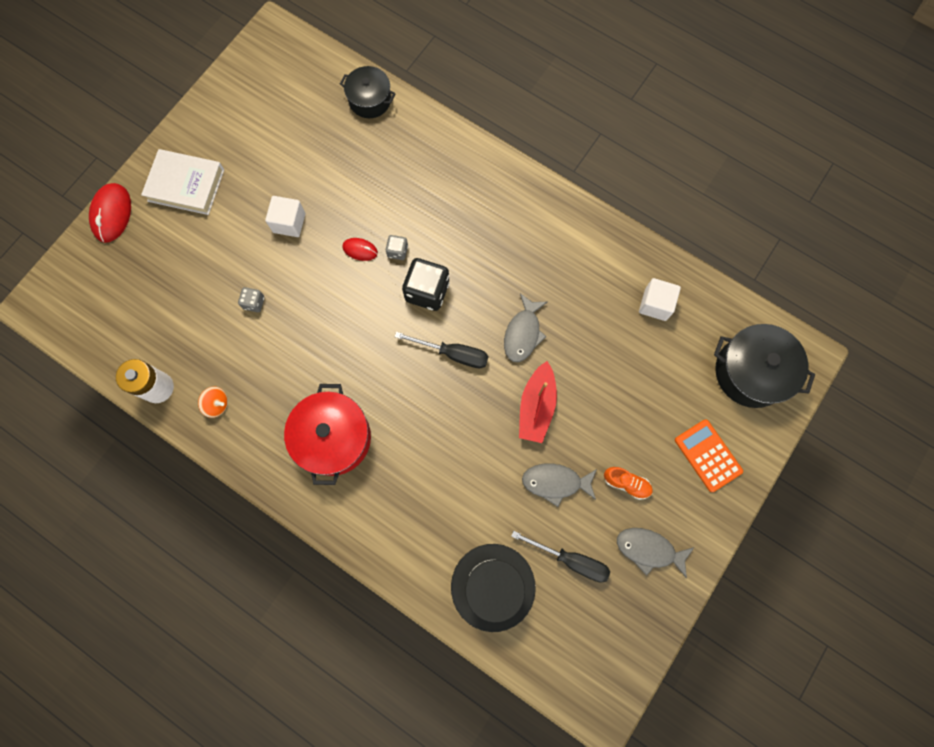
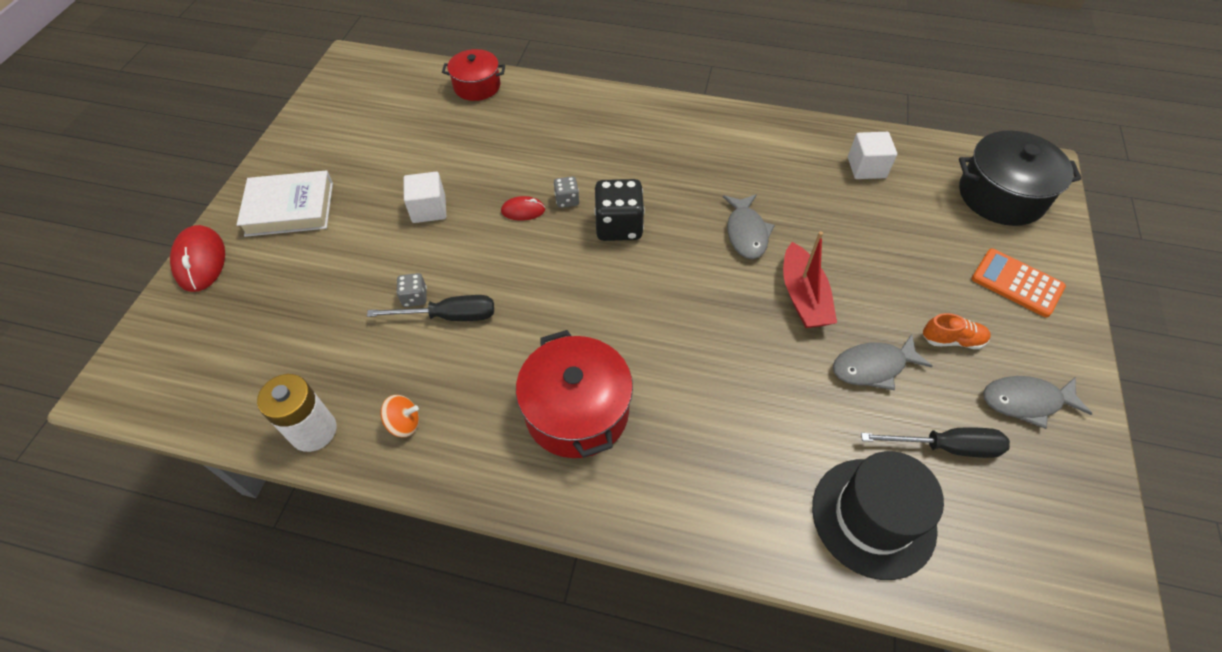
camera: 20 degrees left, 20 degrees down
black pot [340,66,396,118] -> red pot [442,49,505,101]
black screwdriver [395,332,488,369] -> black screwdriver moved to [367,295,494,321]

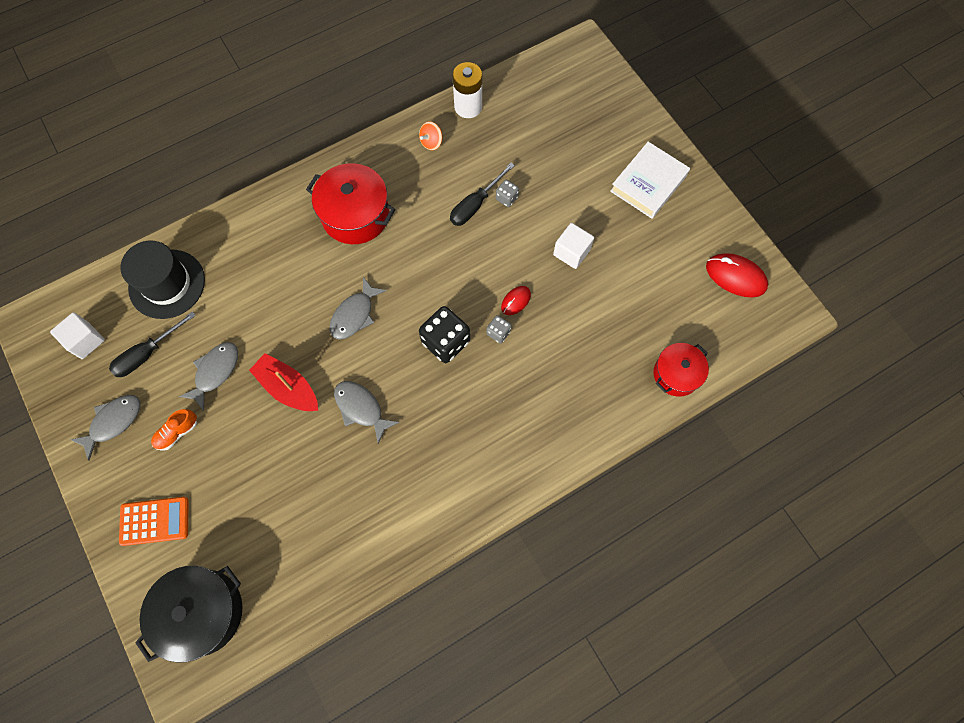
camera: 135 degrees right, 15 degrees up
red mouse [170,225,225,292] -> red mouse moved to [706,253,768,298]
white cube [848,132,897,179] -> white cube moved to [50,312,105,359]
none -> grey fish [329,277,387,340]

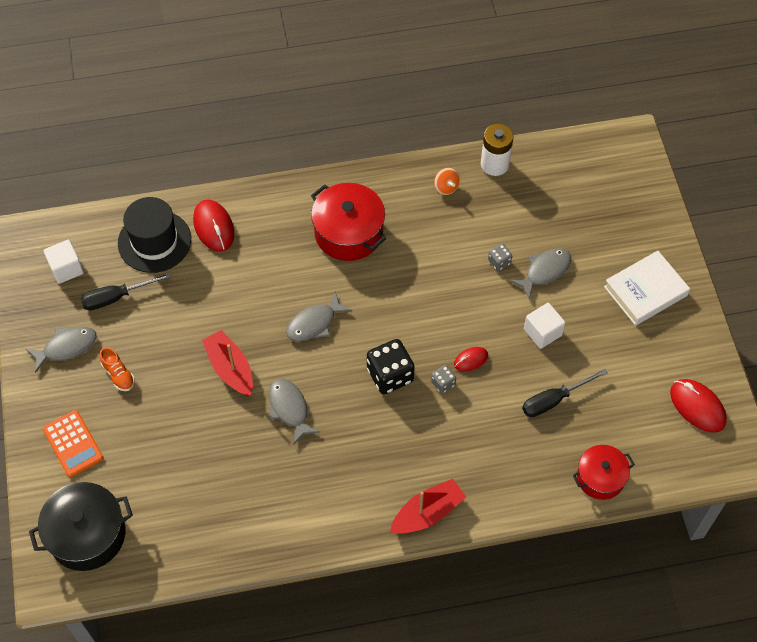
camera: 20 degrees right, 10 degrees down
orange calculator [119,497,189,546] -> orange calculator turned 45 degrees clockwise [43,410,104,477]
orange shoe [151,409,197,451] -> orange shoe turned 105 degrees counterclockwise [100,347,135,391]
grey fish [179,342,238,411] -> grey fish moved to [510,248,571,300]
orange spinning top [419,122,443,150] -> orange spinning top turned 90 degrees counterclockwise [434,168,460,195]
black screwdriver [450,163,515,226] -> black screwdriver moved to [522,369,608,417]
none -> red mouse [193,200,234,252]
none -> red boat [390,479,466,534]

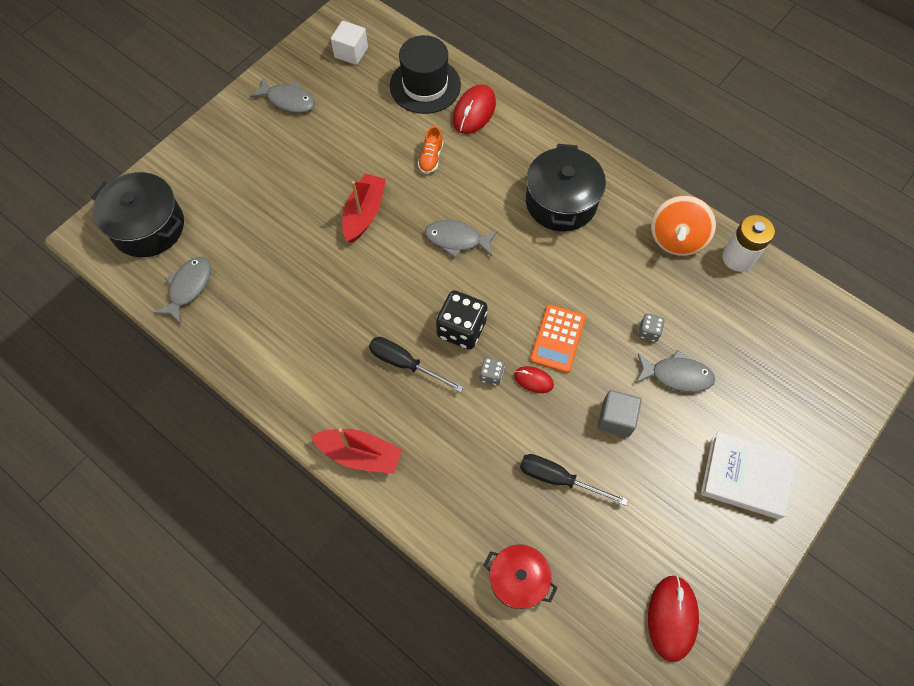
camera: 50 degrees right, 5 degrees up
orange calculator [43,410,104,477] -> orange calculator moved to [530,304,586,373]
black screwdriver [81,273,171,310] -> black screwdriver moved to [369,337,463,392]
orange shoe [100,347,135,391] -> orange shoe moved to [418,126,443,174]
grey fish [269,379,320,445] -> grey fish moved to [154,257,211,324]
red pot [311,183,386,261] -> black pot [526,144,606,231]
orange spinning top [434,168,460,195] -> orange spinning top [651,196,716,256], size x1.99
white cube [524,303,565,349] -> grey cube [598,390,642,437]

